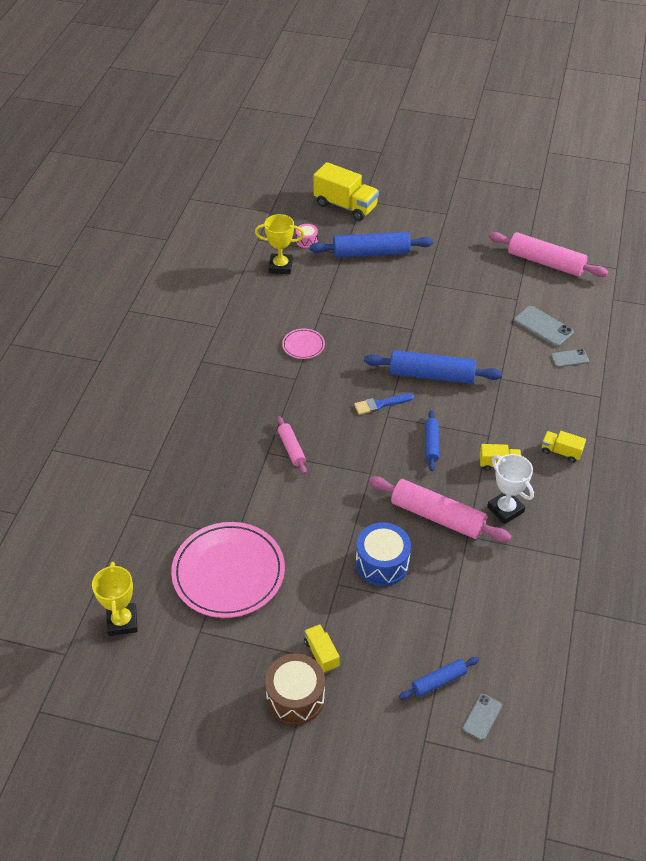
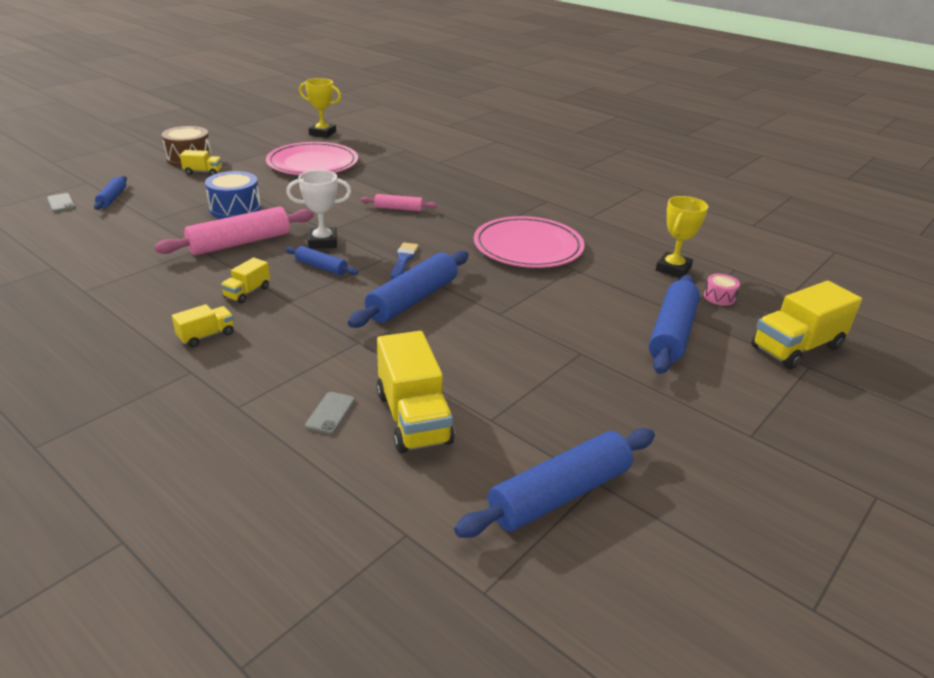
camera: 115 degrees right, 15 degrees down
pink plate [282,328,325,359] -> pink plate [474,216,585,268], size x2.22
white trophy [487,454,534,524] -> white trophy moved to [286,170,351,249]
pink rolling pin [489,232,608,277] -> blue rolling pin [454,428,655,538]
grey phone [514,306,574,347] -> yellow truck [377,331,455,453]

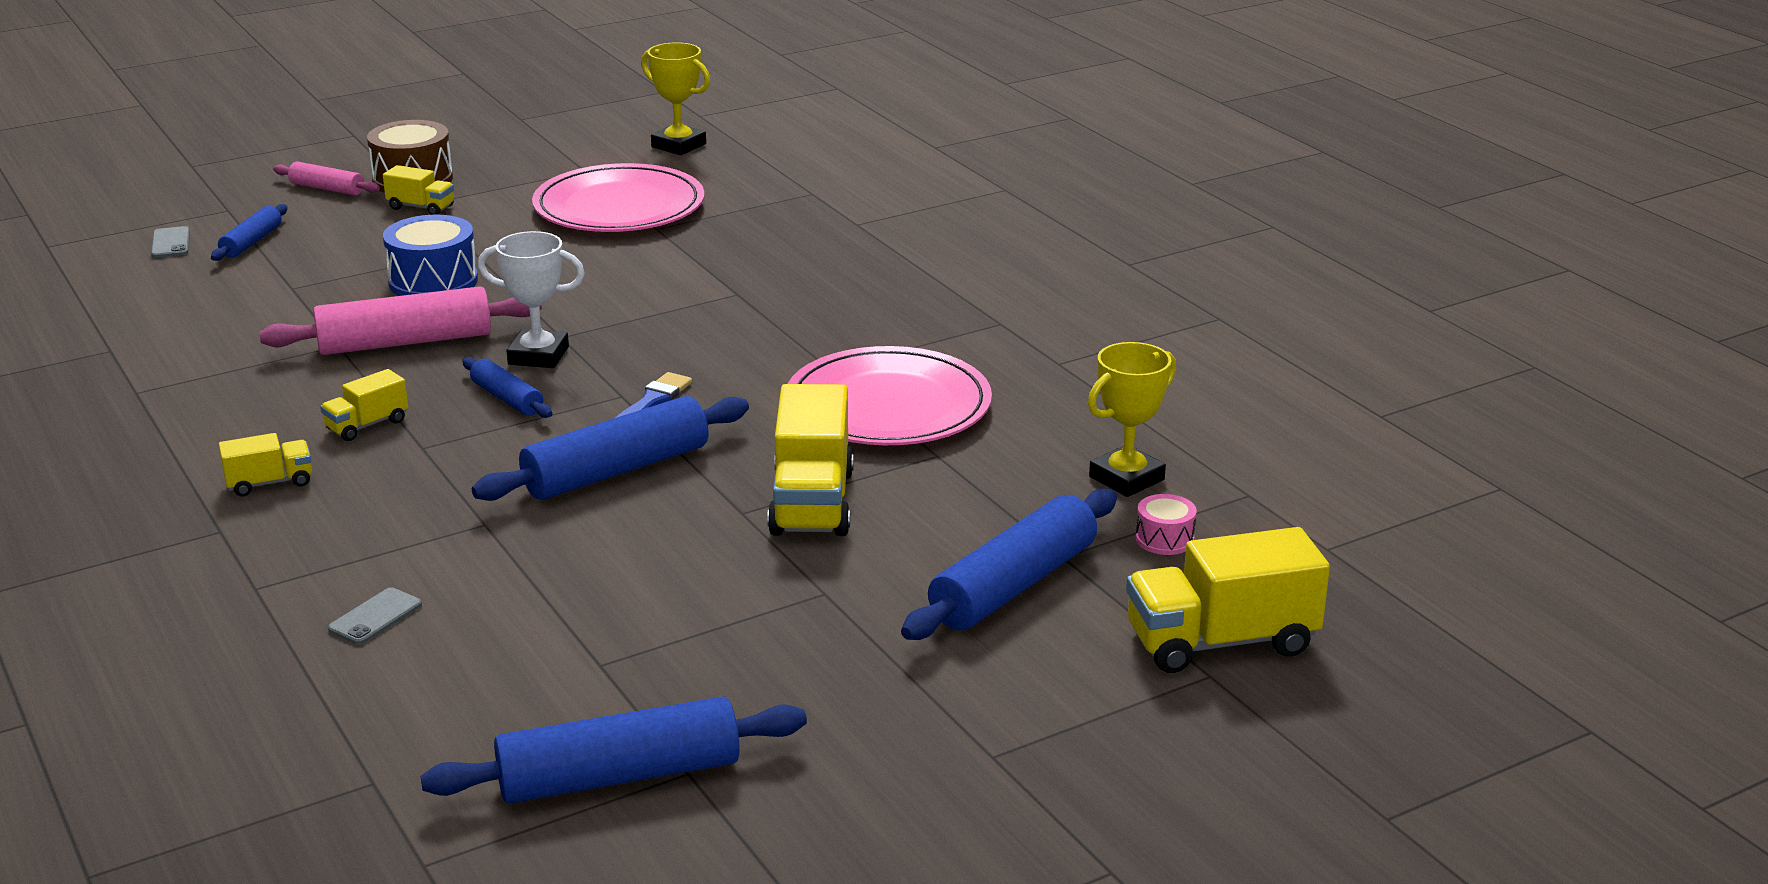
camera: 20 degrees right, 5 degrees down
pink rolling pin [361,194,437,211] -> pink rolling pin moved to [273,161,380,195]
yellow truck [377,331,455,453] -> yellow truck moved to [767,384,854,536]

